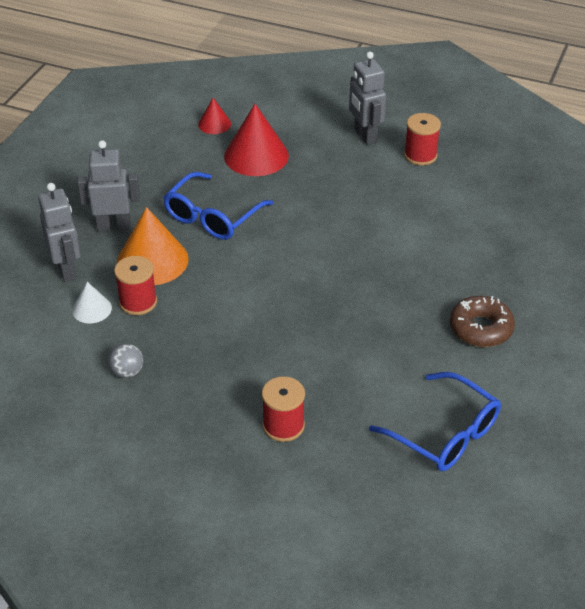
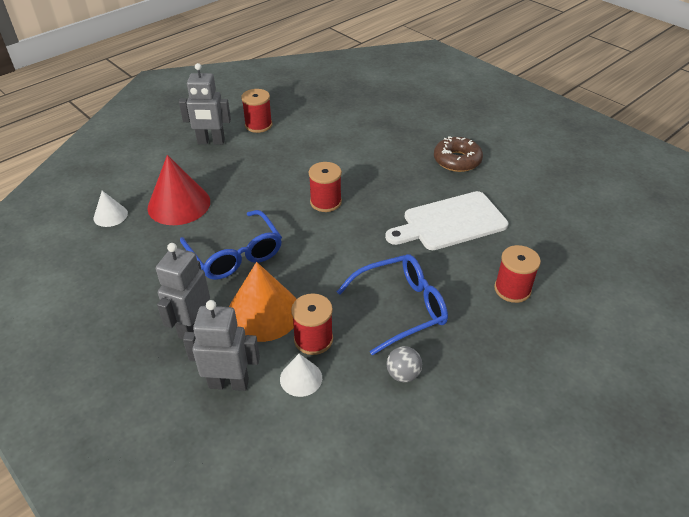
camera: 65 degrees left, 0 degrees up
red cone [198,98,231,134] -> white cone [94,191,128,227]
blue glasses [369,372,501,471] -> blue glasses moved to [337,254,448,355]
none -> red spool [309,162,342,212]
none -> white cutting board [385,191,508,250]

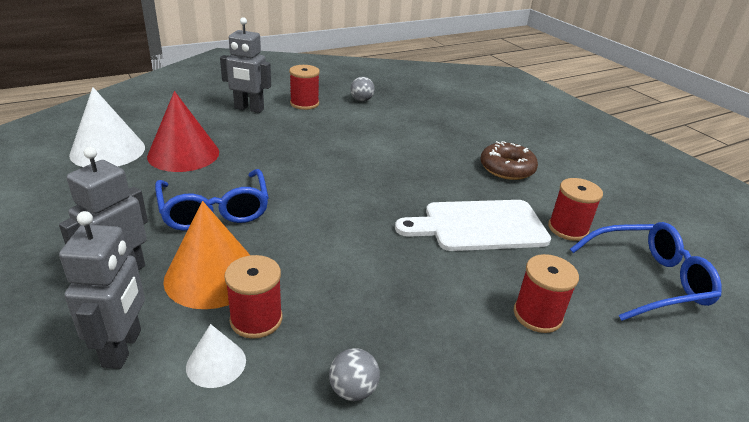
camera: 10 degrees right, 10 degrees down
white cone [94,191,128,227] -> white cone [69,87,145,167], size x1.90
grey robot [183,300,260,391] -> grey robot turned 75 degrees clockwise [59,211,145,369]
red spool [309,162,342,212] -> red spool moved to [548,178,603,241]
blue glasses [337,254,448,355] -> blue glasses moved to [570,222,722,321]
none -> grey ball [350,77,375,102]

